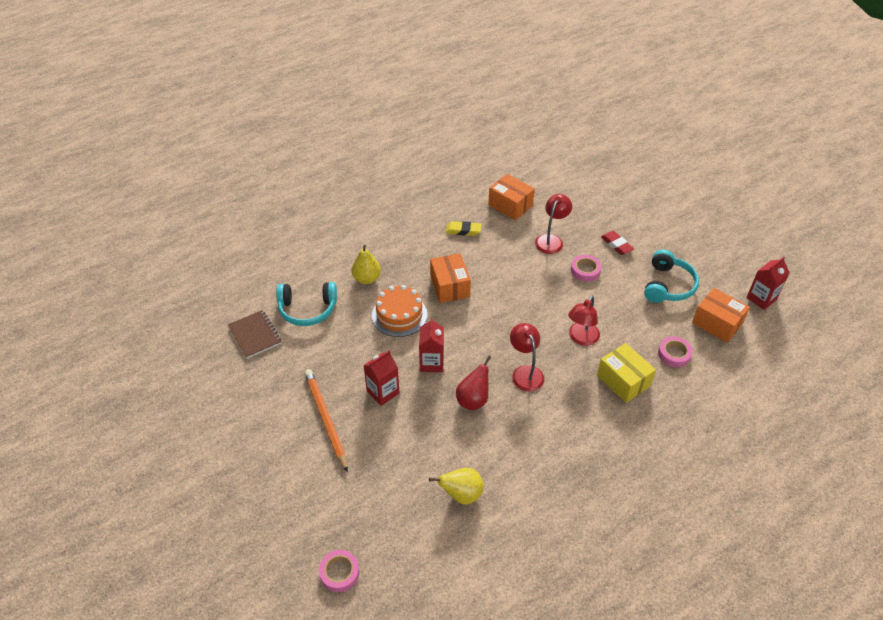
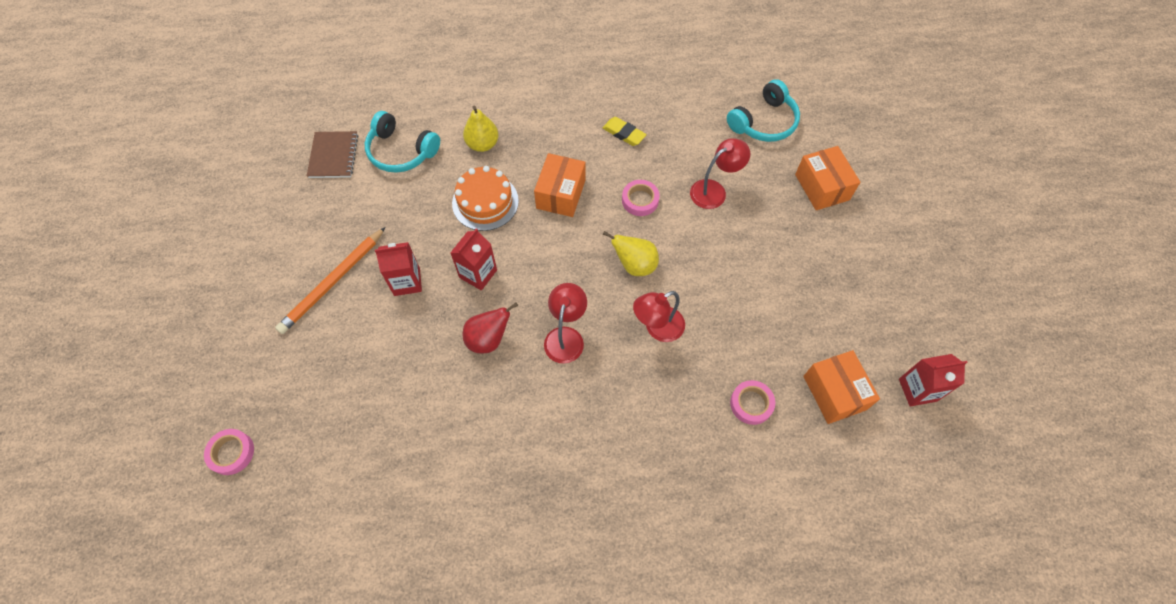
camera: 30 degrees right, 15 degrees up
orange pencil [304,369,348,472] -> orange pencil turned 150 degrees counterclockwise [275,227,386,334]
yellow pear [429,468,484,505] -> yellow pear moved to [603,231,659,276]
orange box [488,174,535,220] -> orange box moved to [795,146,860,210]
pink tape [571,255,602,282] -> pink tape moved to [622,180,660,216]
yellow box [597,343,656,403] -> none
red eraser [601,231,634,255] -> none
turquoise headphones [644,250,699,303] -> turquoise headphones moved to [727,79,800,142]

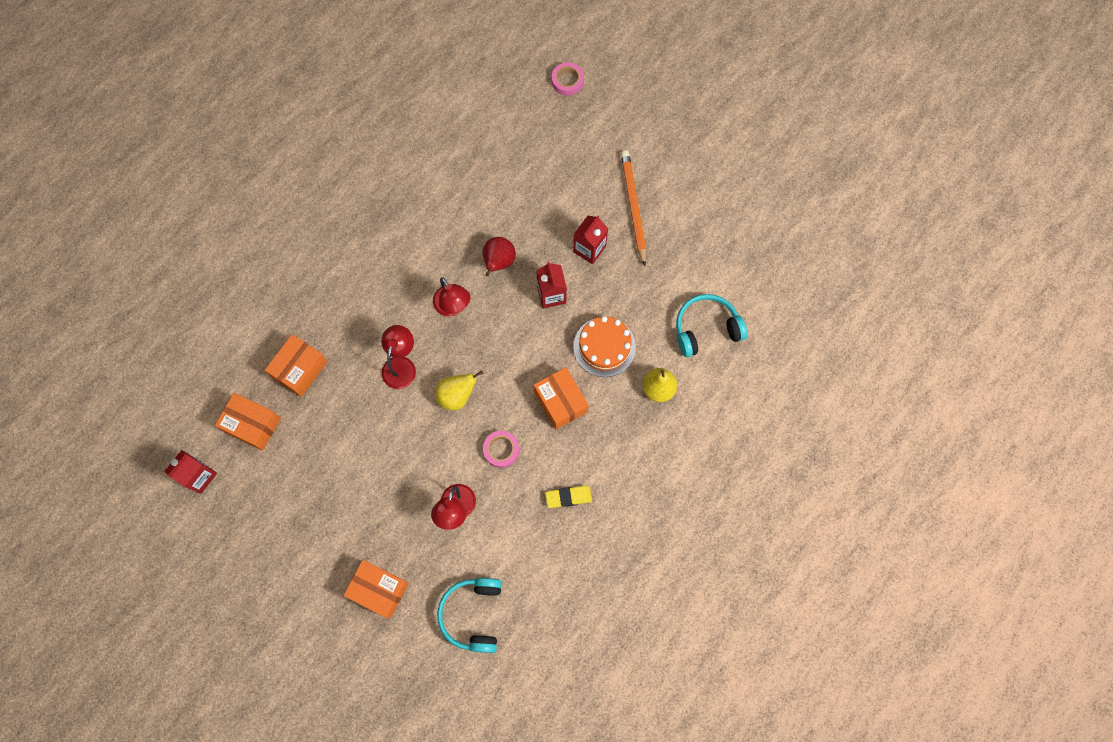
camera: 135 degrees right, 10 degrees up
brown notebook [307,131,358,178] -> none
pink tape [730,380,775,425] -> orange box [265,334,328,397]

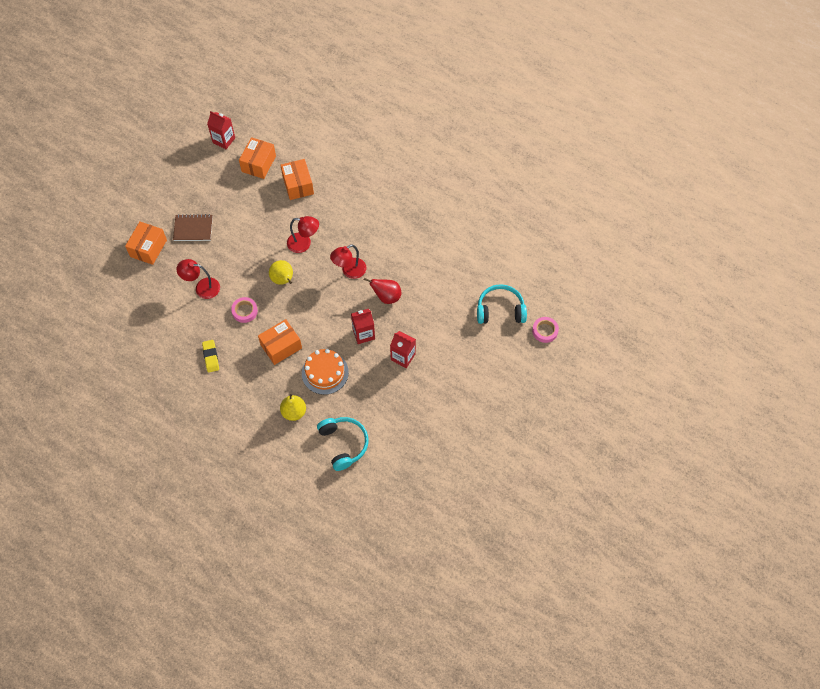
camera: 85 degrees right, 10 degrees down
orange box [265,334,328,397] -> orange box turned 45 degrees clockwise [281,159,314,200]
turquoise headphones [437,578,502,653] -> turquoise headphones moved to [477,284,527,324]
orange pencil [621,150,646,266] -> none
none -> brown notebook [173,214,213,241]

